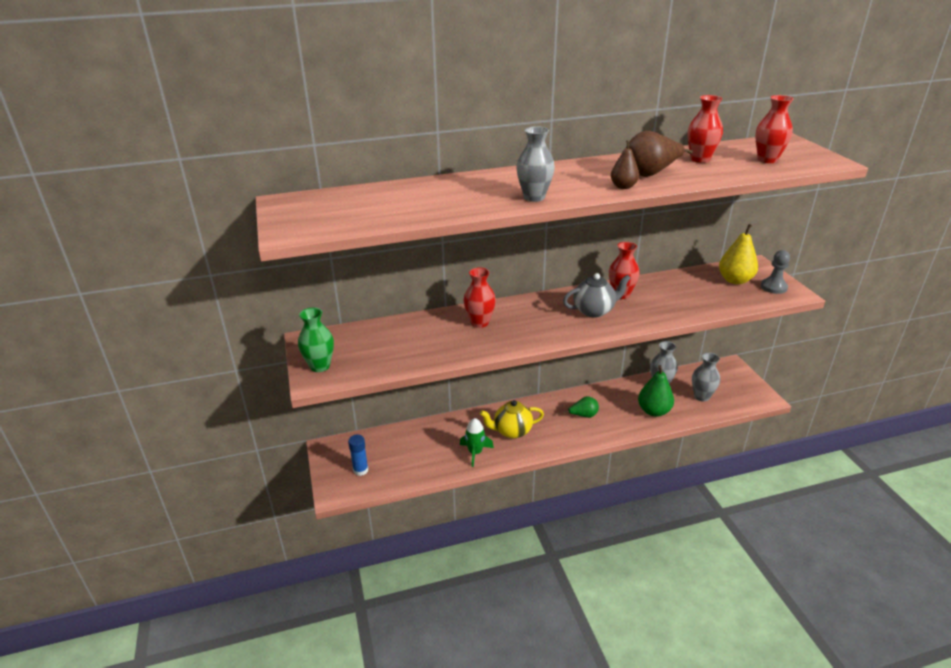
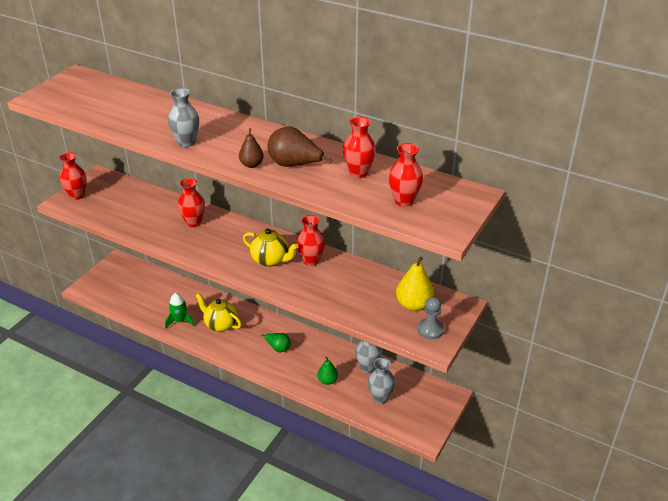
camera: 45 degrees right, 5 degrees up
green vase [298,308,334,372] -> red vase [59,152,86,200]
blue glue stick [348,435,369,476] -> none
grey teapot [563,273,631,318] -> yellow teapot [243,228,299,267]
green pear [638,365,674,417] -> green pear [318,356,338,385], size x0.61

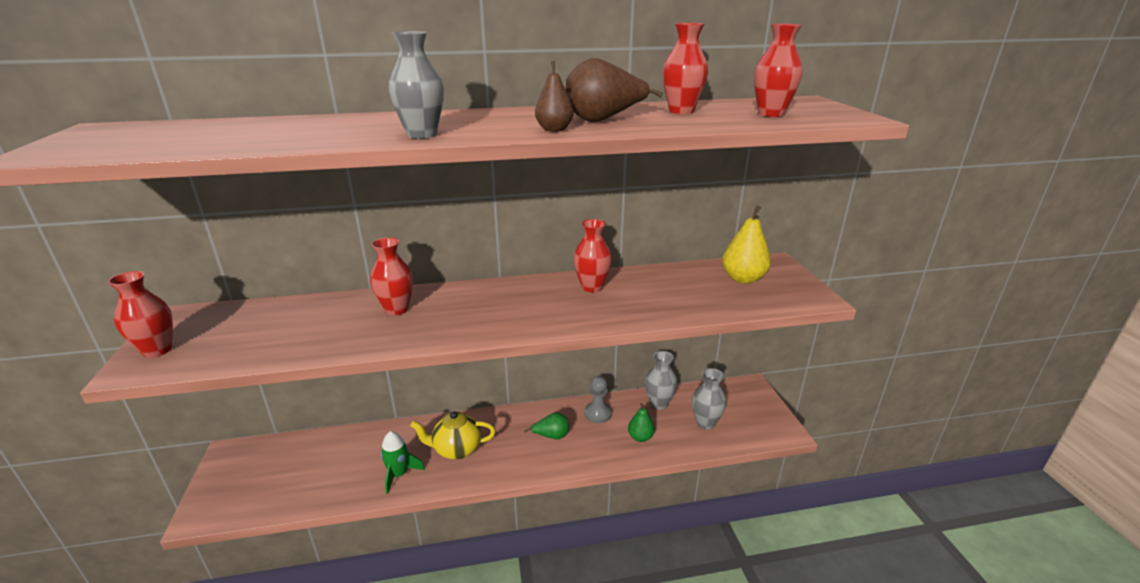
camera: 40 degrees left, 10 degrees down
yellow teapot [243,228,299,267] -> none
grey pawn [418,296,444,339] -> grey pawn moved to [584,376,612,423]

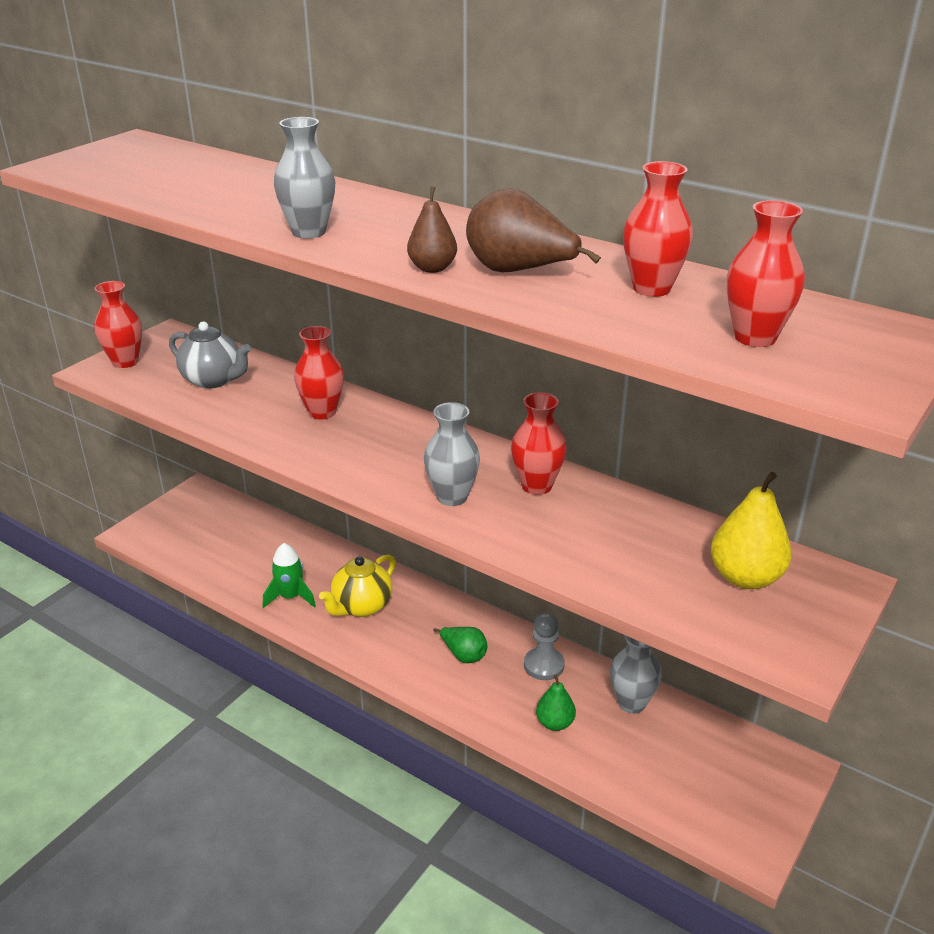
camera: 45 degrees right, 5 degrees up
yellow teapot [410,411,496,459] -> yellow teapot turned 90 degrees counterclockwise [319,555,396,617]
grey vase [692,368,727,430] -> grey vase moved to [424,402,480,506]
none -> grey teapot [169,321,251,389]

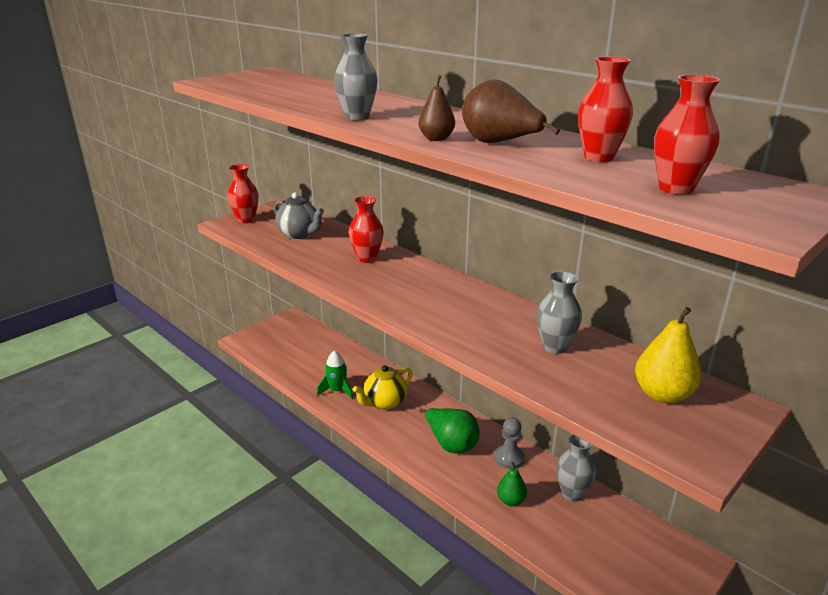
camera: 10 degrees right, 5 degrees down
grey vase [424,402,480,506] -> grey vase moved to [537,271,582,354]
green pear [433,627,487,663] -> green pear [419,408,480,453], size x1.63
red vase [511,392,567,495] -> none

